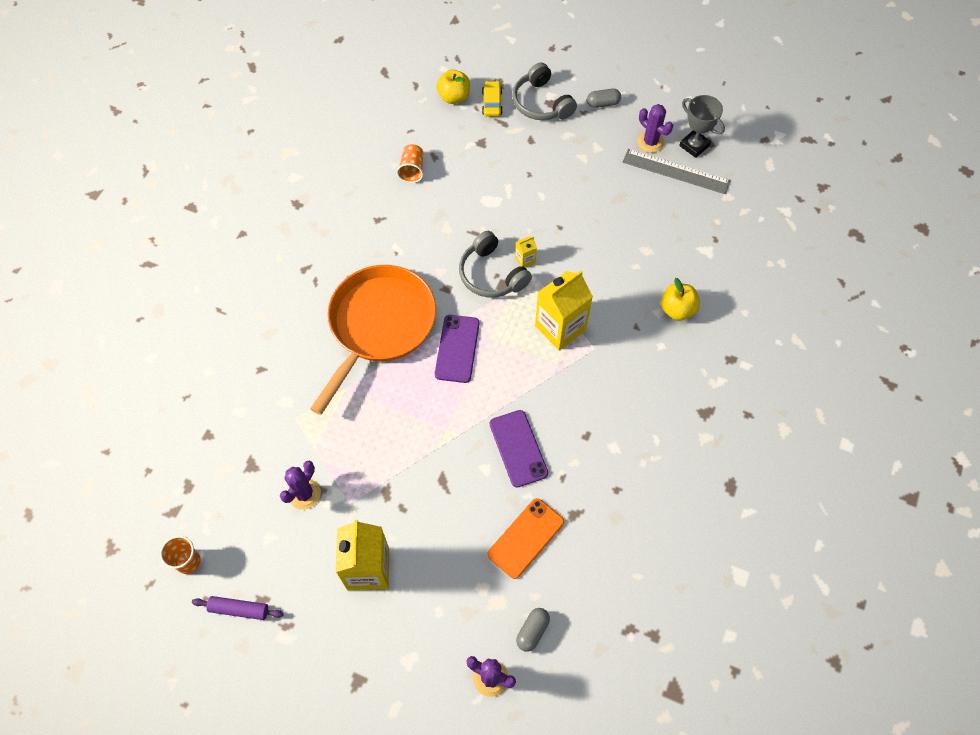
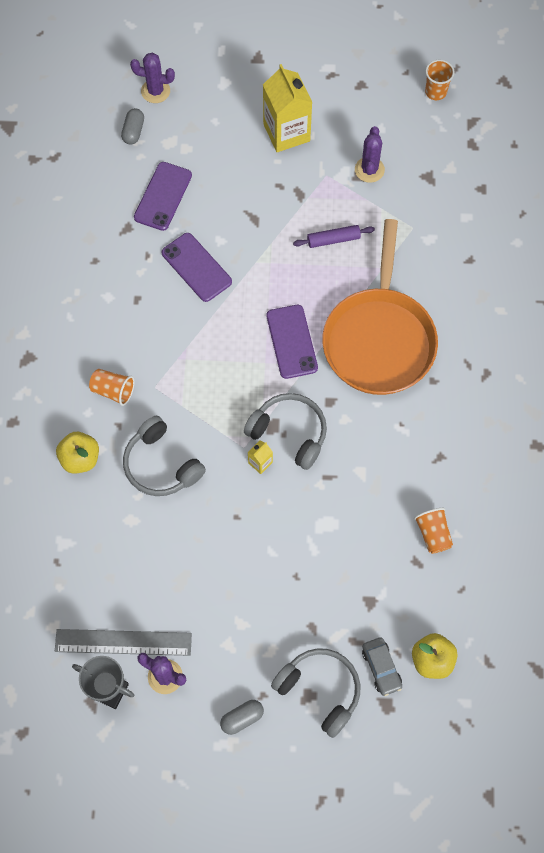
camera: 160 degrees right, 5 degrees up
purple rolling pin [192,596,284,620] -> purple rolling pin moved to [293,225,375,248]
yellow car [482,81,503,117] -> grey car [362,637,402,696]
orange phone [487,498,564,579] -> purple phone [134,162,192,231]
yellow carton [535,271,593,350] -> none
none -> orange cup [89,369,135,406]
none -> grey headphones [123,415,206,496]

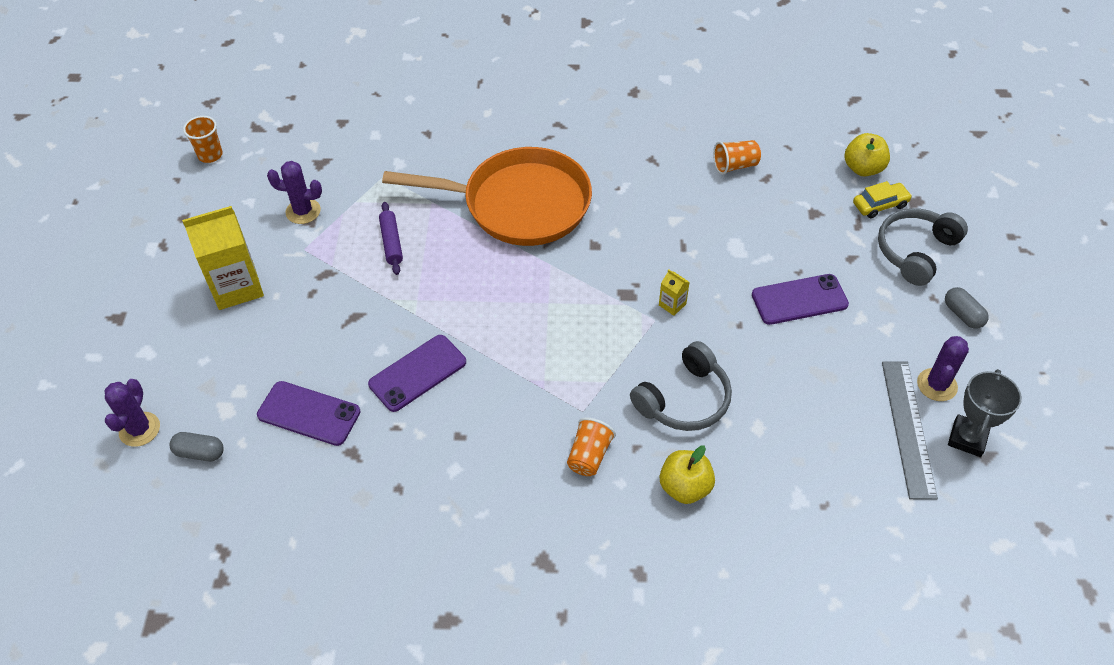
camera: 90 degrees left, 15 degrees down
grey headphones [244,393,327,470] -> none
purple phone [267,305,318,379] -> purple phone moved to [752,274,849,325]
grey car [362,637,402,696] -> yellow car [853,181,912,218]

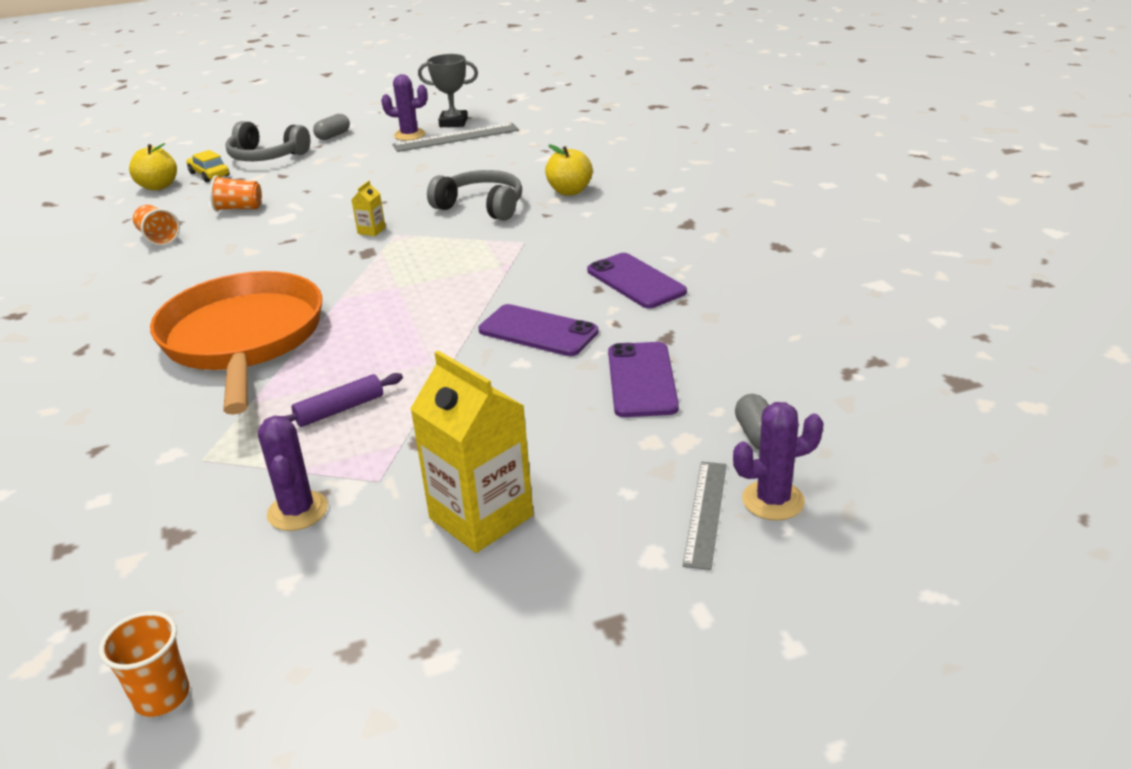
camera: 110 degrees left, 20 degrees down
orange cup [567,417,616,476] -> orange cup moved to [210,175,262,211]
purple phone [752,274,849,325] -> purple phone moved to [587,253,687,308]
none -> grey ruler [683,462,727,570]

